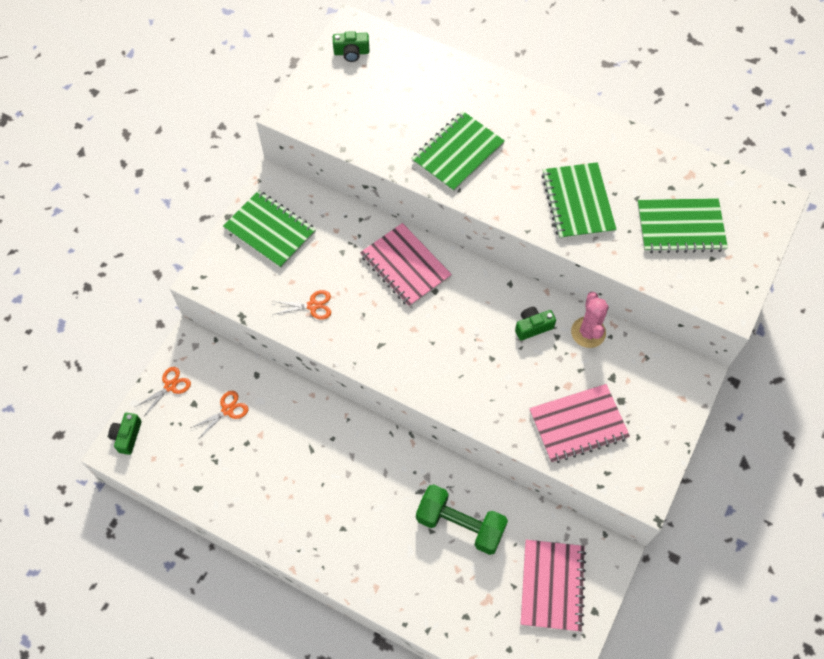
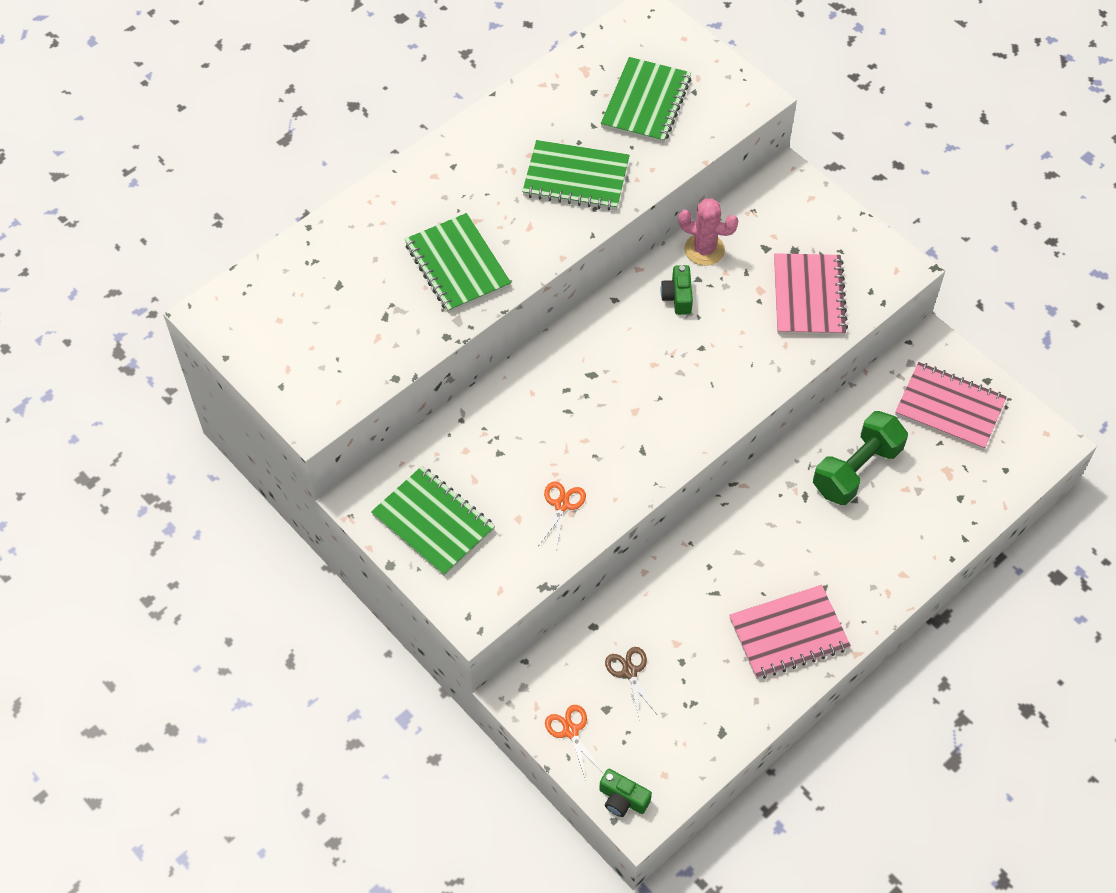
camera: 70 degrees left, 5 degrees down
orange scissors [191,391,249,438] -> brown scissors [605,647,657,717]
green notebook [223,190,316,268] -> green notebook turned 75 degrees clockwise [371,466,495,576]
green camera [333,31,369,62] -> none
pink notebook [360,223,452,307] -> pink notebook moved to [729,585,851,679]

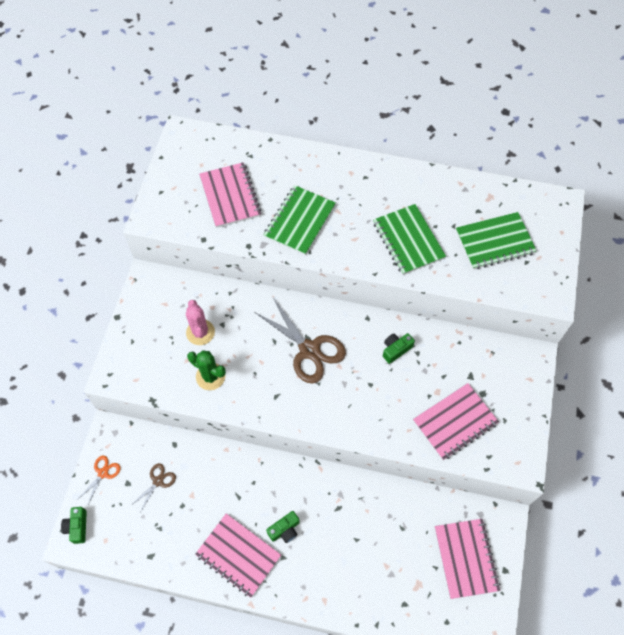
camera: 55 degrees right, 5 degrees up
green notebook [371,466,495,576] -> none
orange scissors [539,481,586,550] -> green cactus [187,350,226,390]
pink cactus [678,198,739,266] -> pink cactus moved to [186,300,215,345]
green dumbbell [813,411,908,505] -> none
none -> pink notebook [199,162,261,228]
none -> brown scissors [255,298,346,384]
none -> green camera [266,511,300,543]

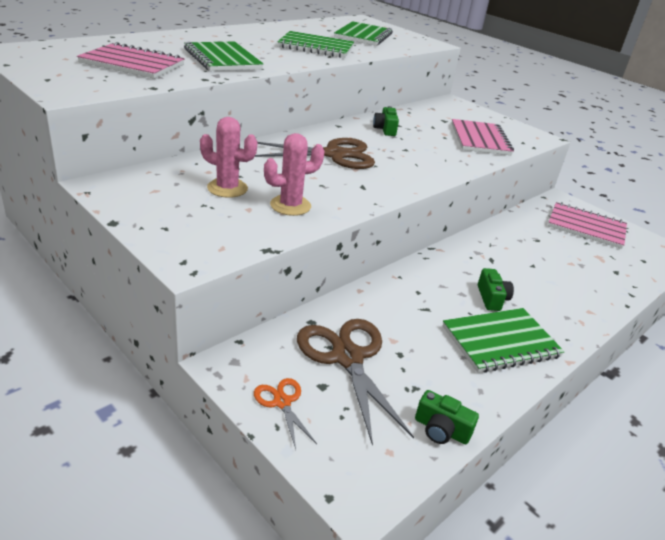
camera: 60 degrees left, 30 degrees down
green camera [61,507,87,544] -> green camera moved to [415,390,479,444]
brown scissors [130,463,176,511] -> brown scissors [297,319,414,446], size x2.03
green cactus [187,350,226,390] -> pink cactus [264,133,325,216]
pink notebook [195,513,281,598] -> green notebook [443,308,564,373]

